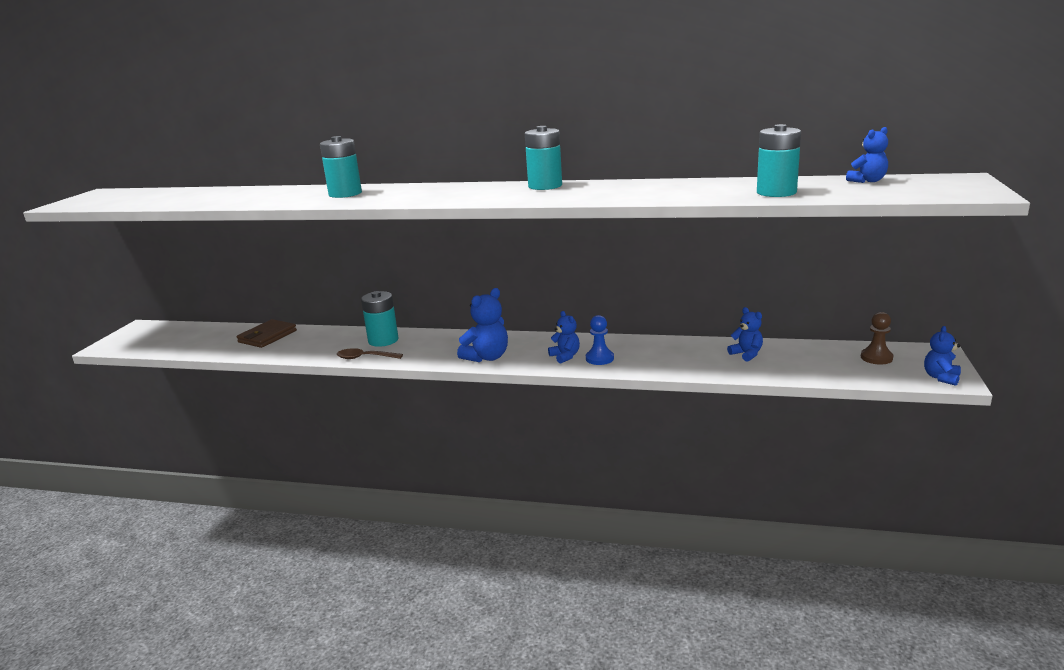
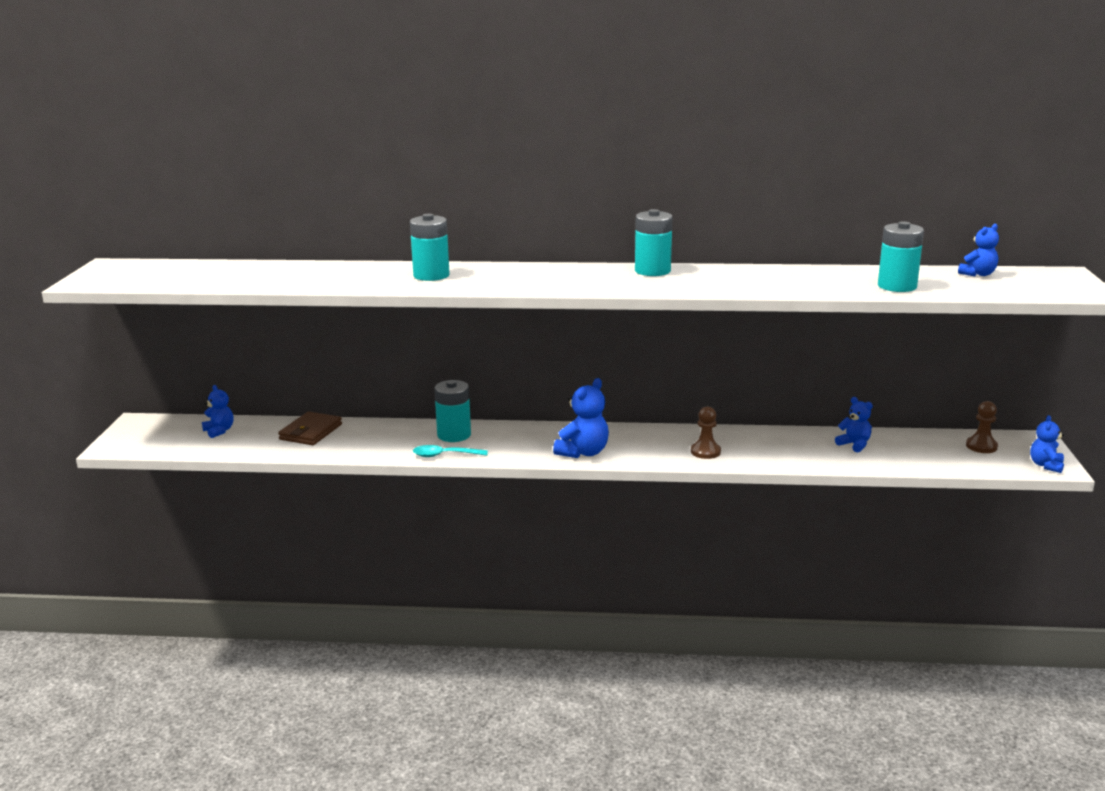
camera: 10 degrees left, 0 degrees up
brown spoon [337,348,403,359] -> turquoise spoon [413,445,488,457]
blue teddy bear [548,311,580,364] -> blue teddy bear moved to [202,385,233,438]
blue pawn [586,315,614,365] -> brown pawn [691,406,721,459]

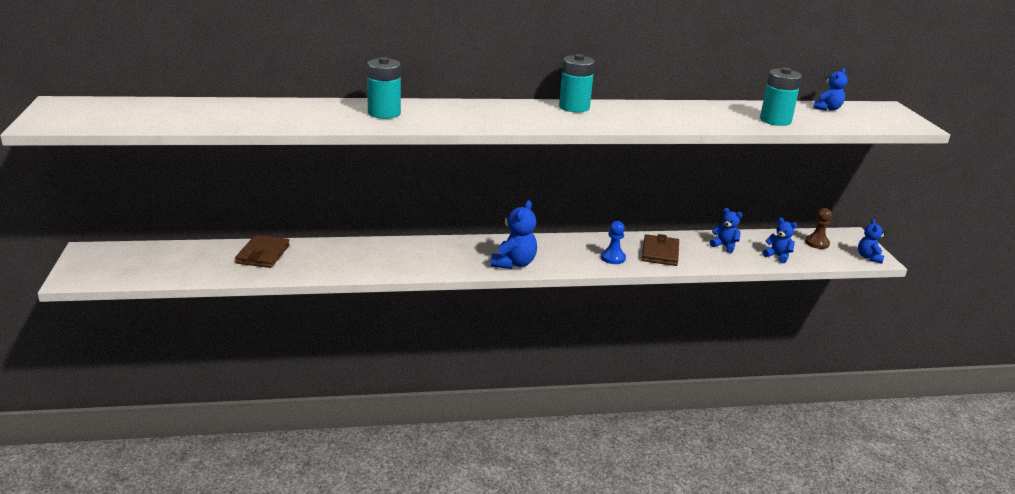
camera: 15 degrees left, 5 degrees up
blue teddy bear [202,385,233,438] -> blue teddy bear moved to [763,218,797,263]
turquoise spoon [413,445,488,457] -> none
turquoise battery [434,380,471,442] -> none
brown pawn [691,406,721,459] -> blue pawn [601,221,626,264]
none -> brown wallet [642,234,679,266]

